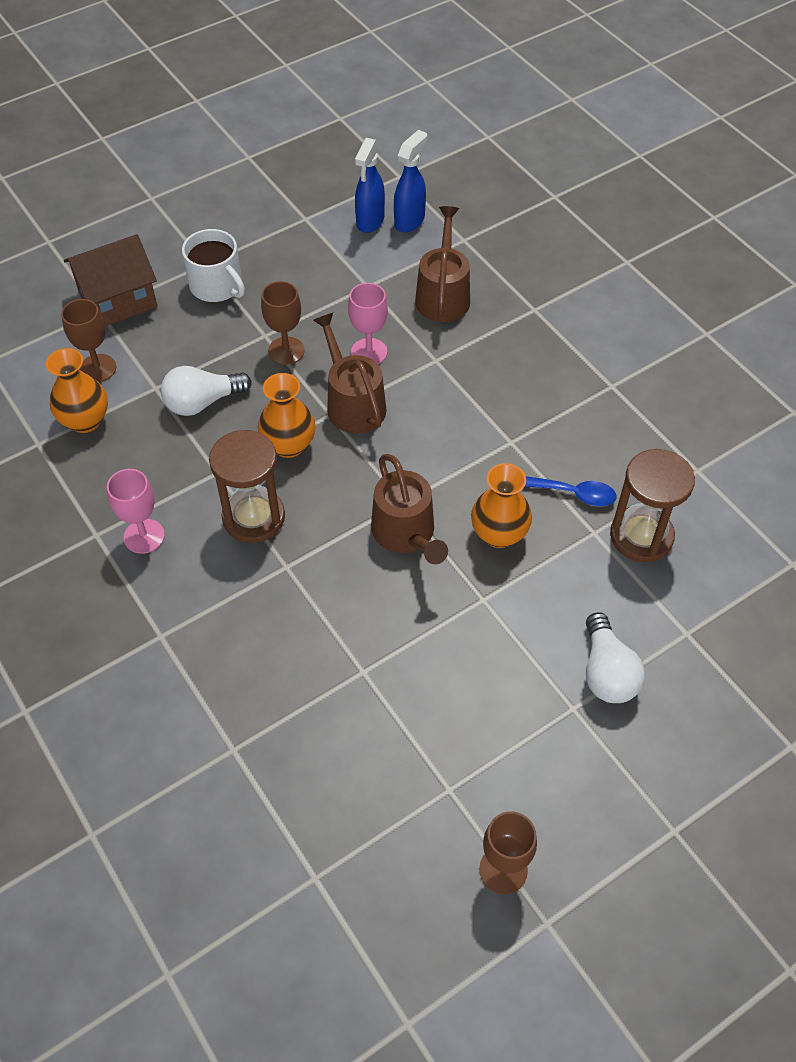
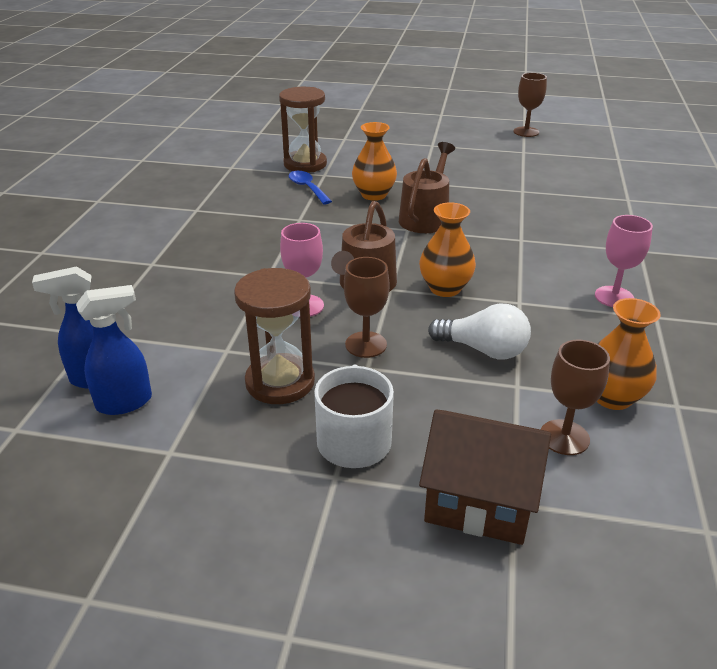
camera: 135 degrees left, 20 degrees down
brown hourglass [209,430,285,543] -> brown hourglass moved to [234,268,315,404]
brown watering can [415,206,470,322] -> none
white light bulb [586,612,645,703] -> none

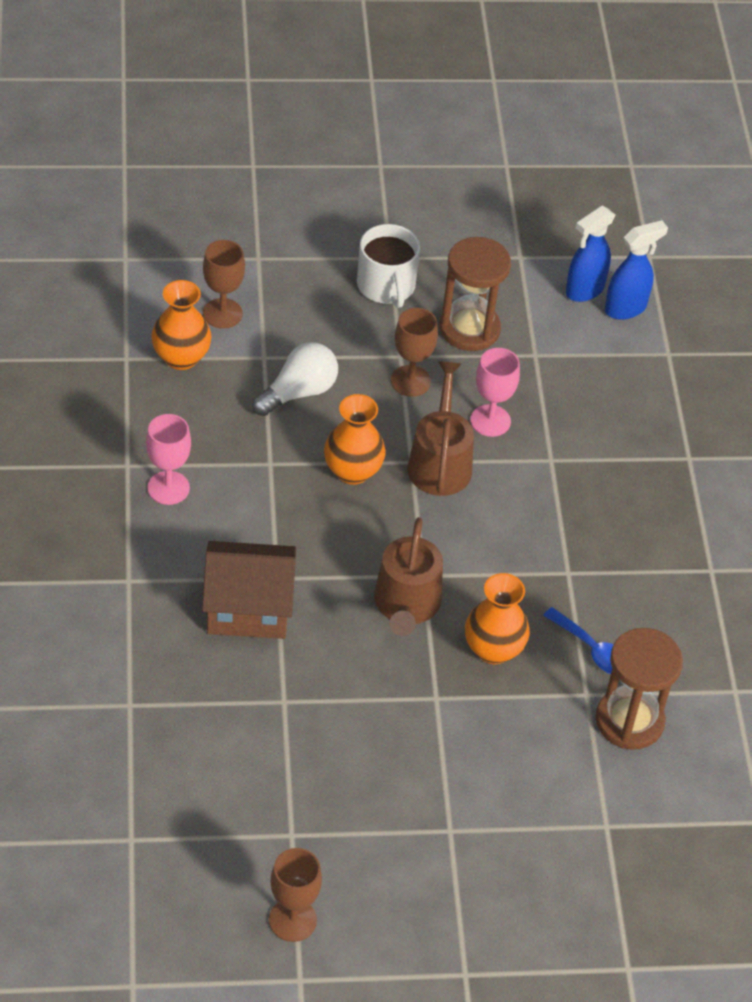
camera: 160 degrees right, 15 degrees up
brown house [419,410,551,545] -> brown house moved to [202,541,296,639]
white light bulb [428,303,531,359] -> white light bulb turned 135 degrees clockwise [252,342,338,416]

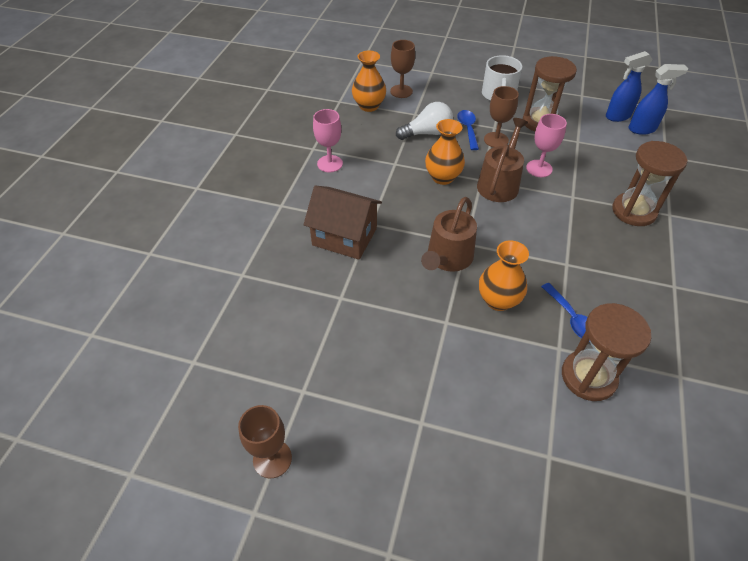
camera: 25 degrees right, 0 degrees up
none -> blue spoon [457,110,479,150]
none -> brown hourglass [612,141,687,226]

